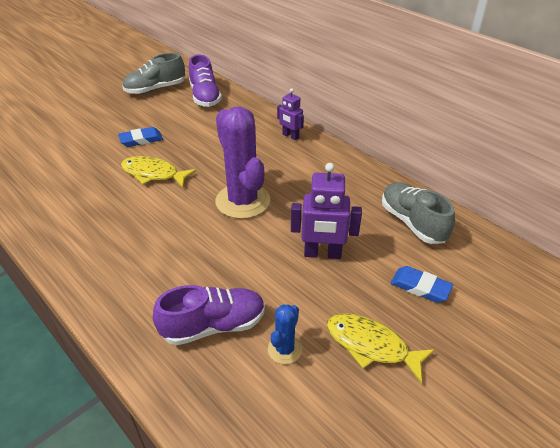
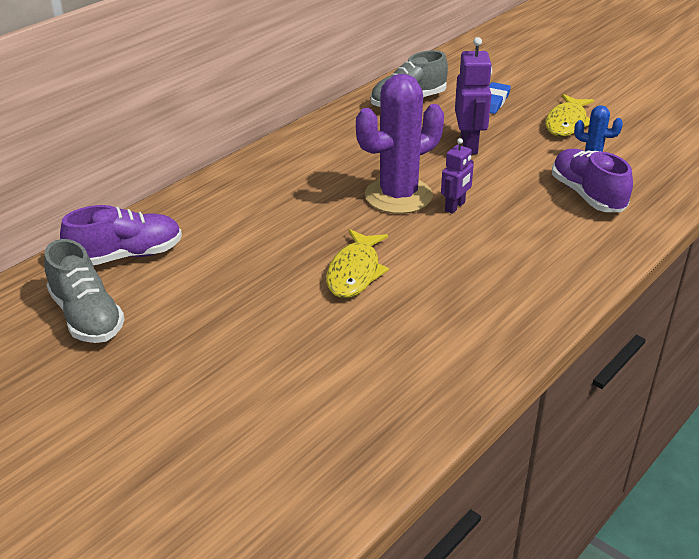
camera: 95 degrees left, 5 degrees down
blue eraser [118,127,163,147] -> none
purple robot [277,88,304,140] -> purple robot moved to [441,138,474,214]

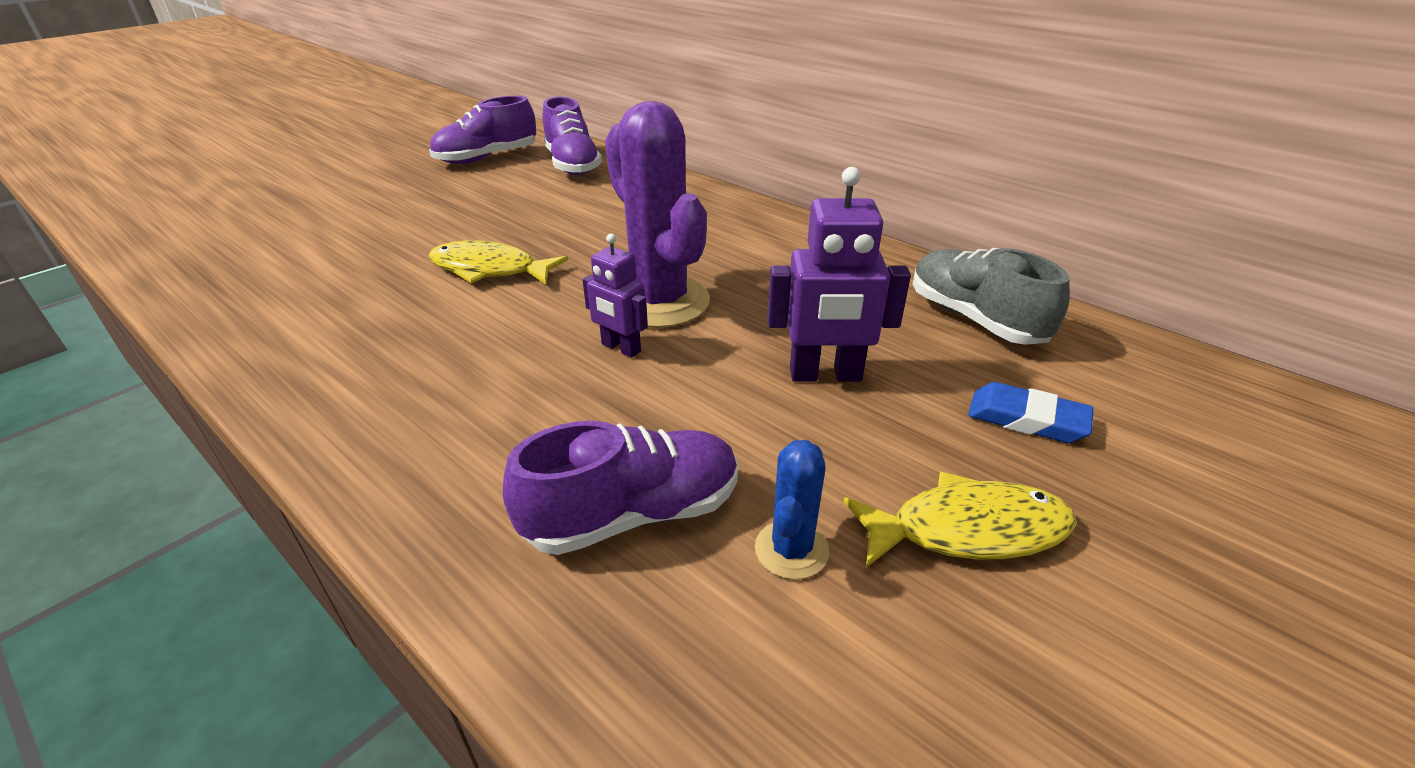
camera: 90 degrees right, 0 degrees up
grey shoe [44,239,125,343] -> purple shoe [429,96,536,164]
yellow fish [545,94,594,137] -> yellow fish turned 150 degrees clockwise [843,472,1077,568]

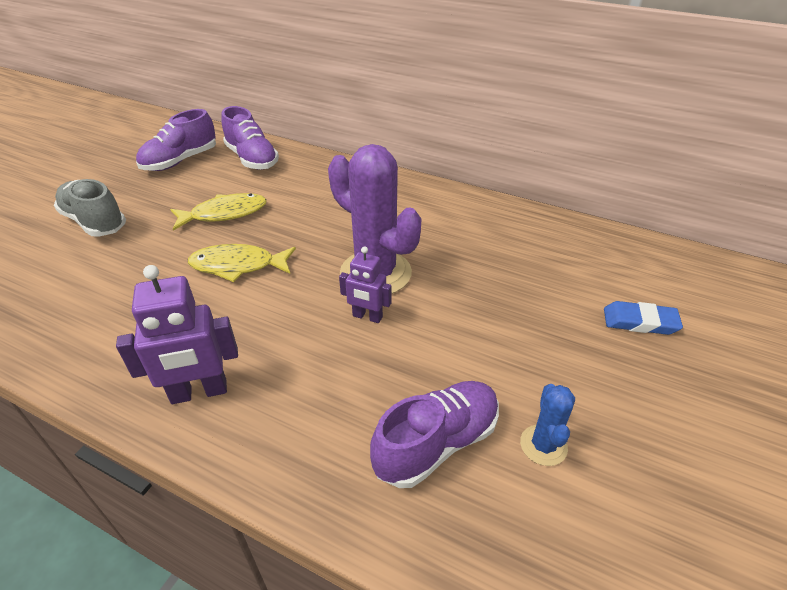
camera: 15 degrees left, 5 degrees up
purple robot [767,167,911,382] -> purple robot moved to [116,265,238,404]
yellow fish [843,472,1077,568] -> yellow fish moved to [170,193,267,231]
grey shoe [913,248,1070,345] -> grey shoe moved to [54,179,126,237]

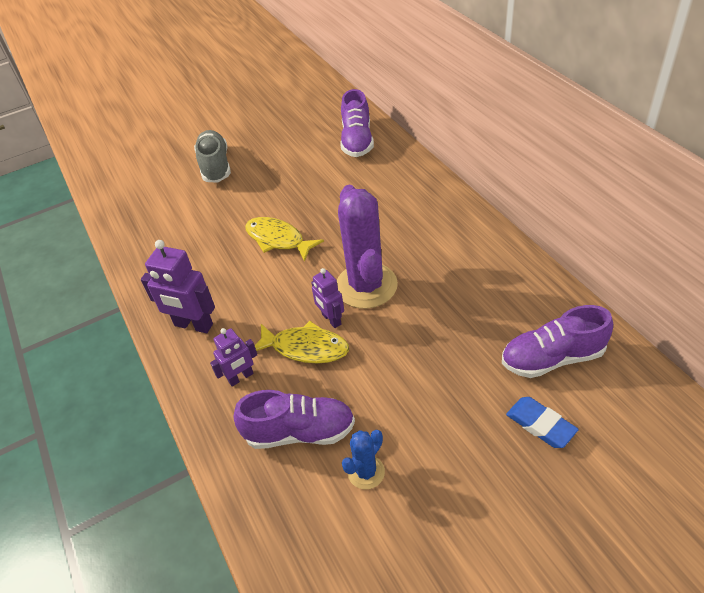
camera: 40 degrees right, 5 degrees up
purple shoe [136,109,216,171] -> purple shoe moved to [502,305,613,378]
yellow fish [170,193,267,231] -> yellow fish moved to [255,321,349,363]
none -> purple robot [210,328,257,387]

